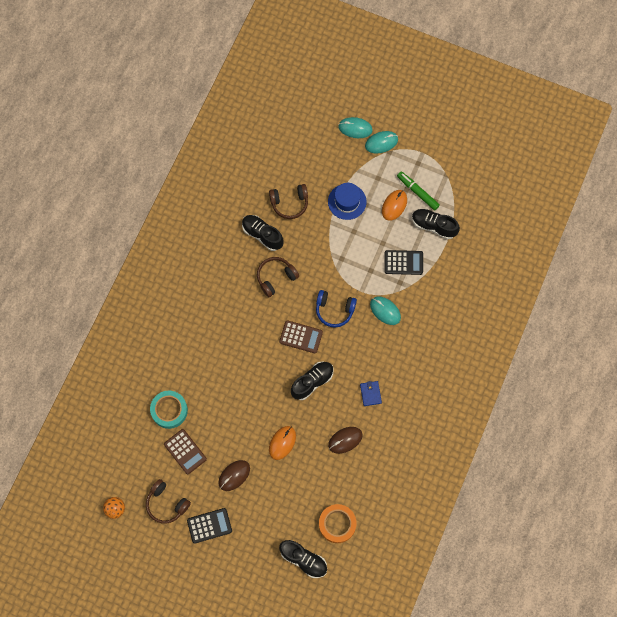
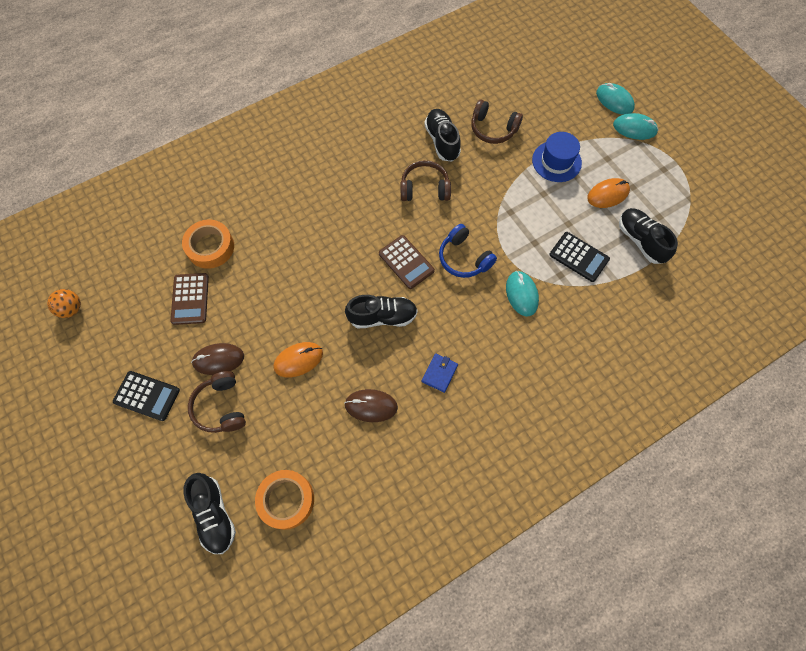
camera: 35 degrees right, 5 degrees down
brown headphones [146,479,191,524] -> brown headphones moved to [188,371,246,433]
turquoise tape [150,391,188,429] -> orange tape [182,220,234,269]
green marker [397,171,440,210] -> none

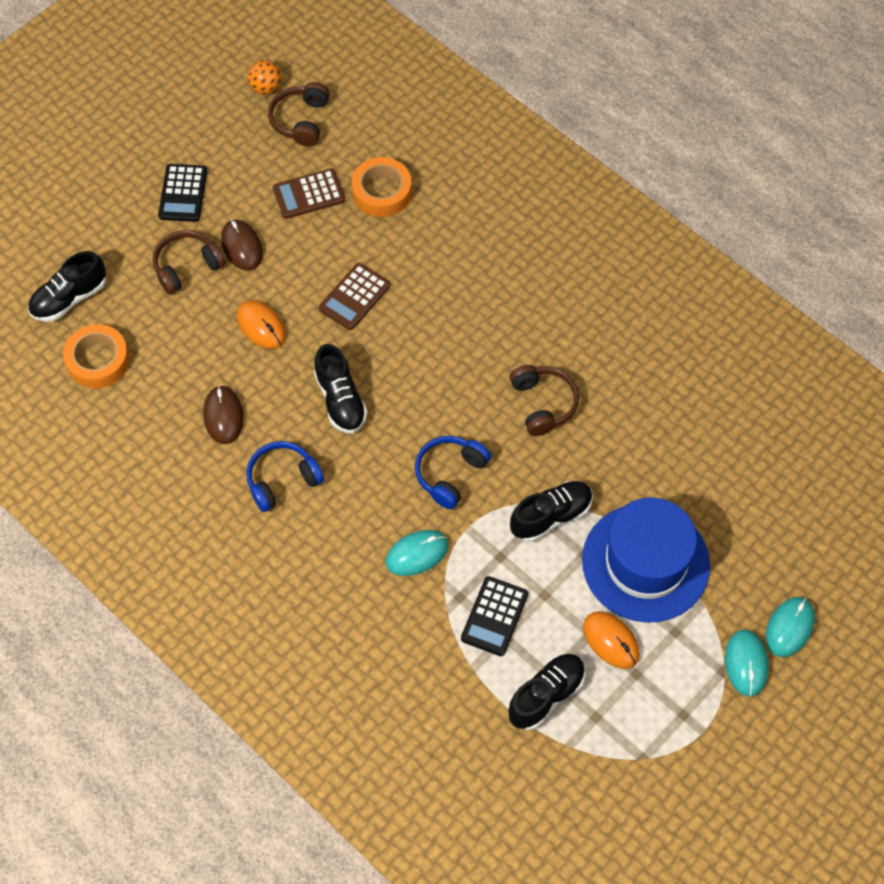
camera: 75 degrees right, 5 degrees down
brown calculator [379,235,435,289] -> brown calculator moved to [319,263,390,330]
blue wallet [421,353,458,393] -> blue headphones [246,441,324,512]
black shoe [424,109,461,162] -> black shoe moved to [510,481,593,542]
brown headphones [471,99,523,144] -> brown headphones moved to [268,82,330,146]
blue hat [532,132,582,182] -> blue hat [582,498,710,623], size x1.73

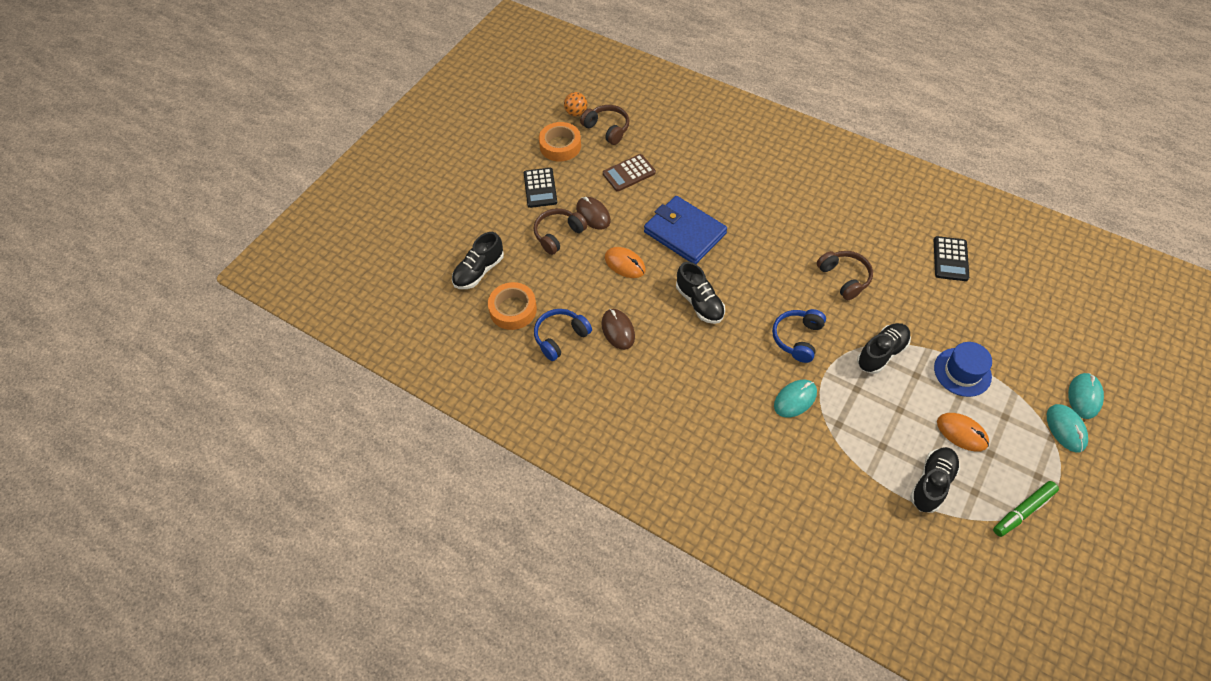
camera: 10 degrees left, 5 degrees down
blue headphones [246,441,324,512] -> blue headphones moved to [534,309,592,361]
brown headphones [268,82,330,146] -> brown headphones turned 135 degrees clockwise [580,105,629,145]
brown calculator [319,263,390,330] -> blue wallet [644,196,727,264]
orange tape [352,157,412,217] -> orange tape moved to [539,122,581,162]
black calculator [461,576,528,656] -> black calculator moved to [934,236,969,281]
blue hat [582,498,710,623] -> blue hat [934,342,992,397], size x0.58
none -> green marker [993,481,1059,537]

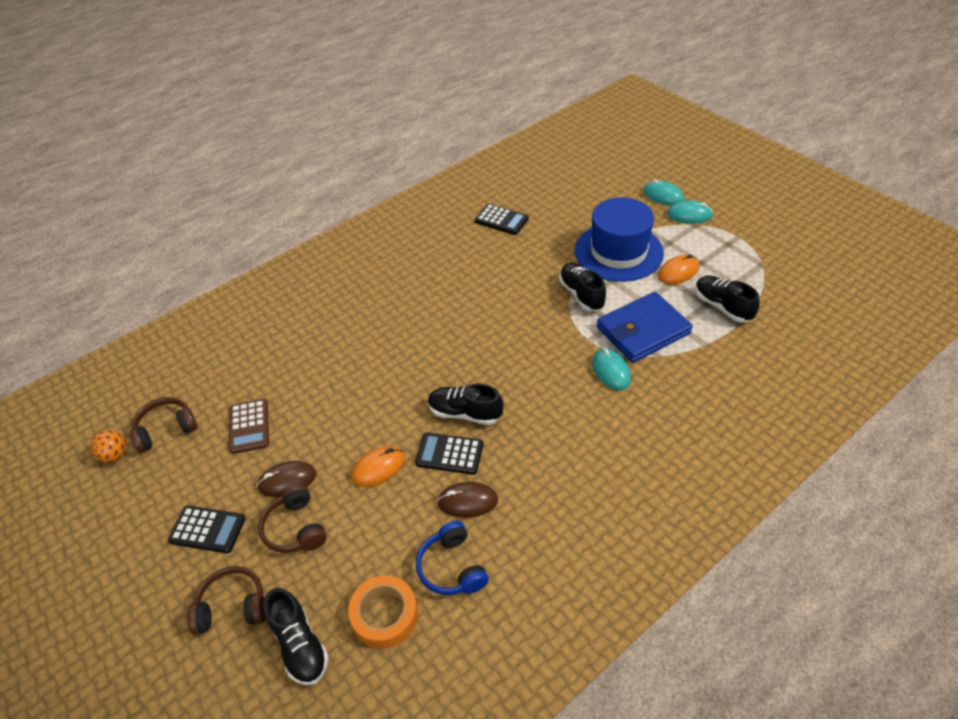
camera: 70 degrees left, 10 degrees down
orange tape [539,122,581,162] -> none
blue wallet [644,196,727,264] -> blue wallet moved to [597,292,693,363]
black shoe [676,262,725,324] -> black shoe turned 150 degrees counterclockwise [428,383,503,425]
blue headphones [772,309,826,363] -> none
brown headphones [817,251,873,300] -> brown headphones moved to [187,566,266,635]
blue hat [934,342,992,397] -> blue hat [575,197,664,282], size x1.73
green marker [993,481,1059,537] -> none
none -> black calculator [415,432,483,475]

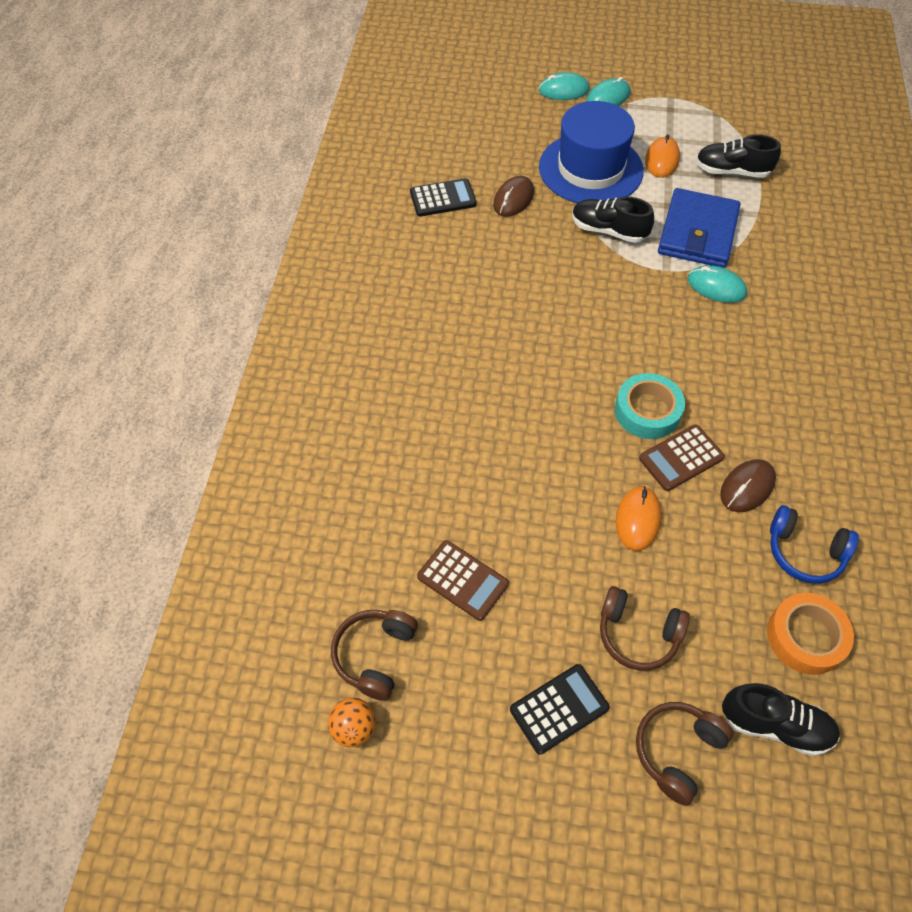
camera: 45 degrees left, 10 degrees up
brown mouse [257,461,316,497] -> brown mouse moved to [493,176,534,217]
black calculator [415,432,483,475] -> brown calculator [639,424,725,491]
black shoe [428,383,503,425] -> turquoise tape [615,373,685,439]

